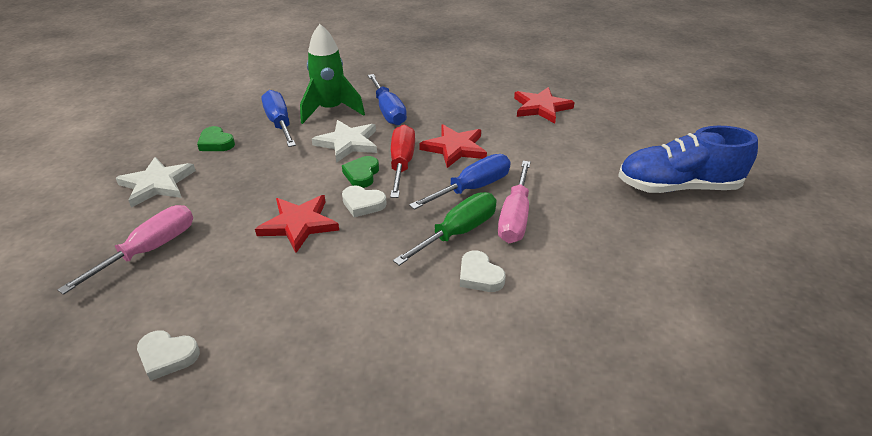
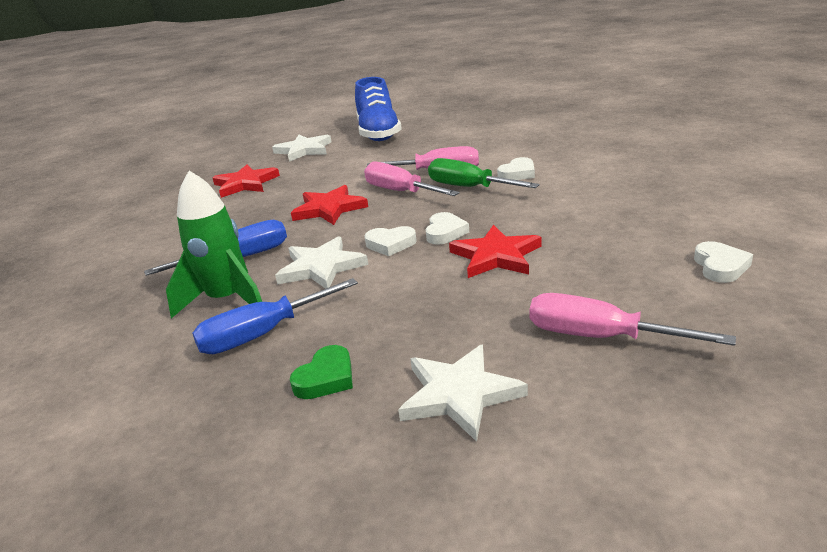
camera: 95 degrees left, 10 degrees down
green heart [342,156,379,188] -> white heart [364,226,417,256]
red screwdriver [390,124,415,198] -> none
blue screwdriver [409,154,511,210] -> pink screwdriver [364,162,460,196]
none -> white star [272,135,332,162]

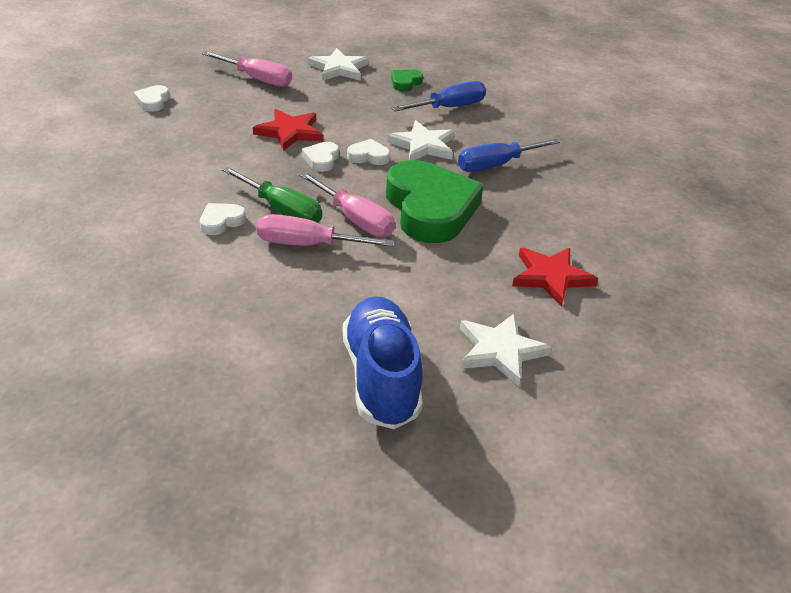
camera: 175 degrees right, 10 degrees up
green rocket [166,171,262,318] -> none
red star [291,185,368,225] -> green heart [386,160,484,243]

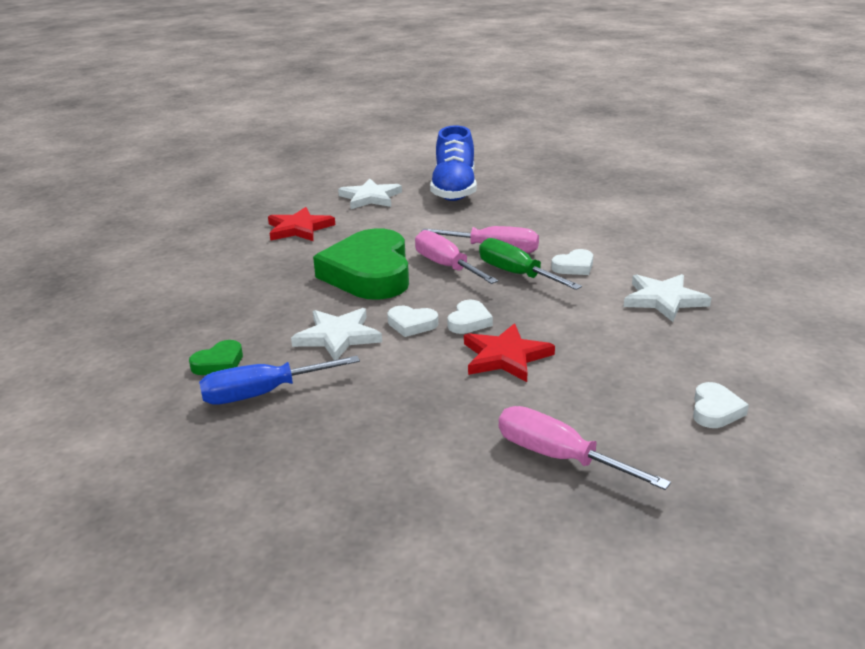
camera: 165 degrees left, 10 degrees down
white star [307,48,368,81] -> white star moved to [624,274,711,322]
green heart [391,69,423,92] -> green heart moved to [189,340,243,375]
blue screwdriver [458,138,560,172] -> none

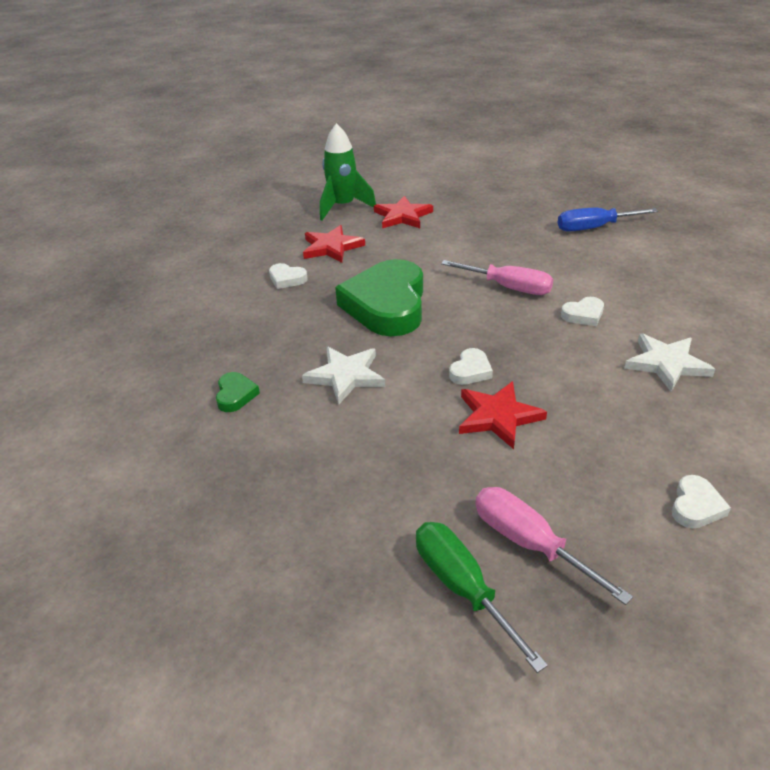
camera: 10 degrees right, 10 degrees up
green heart [189,340,243,375] -> green heart turned 60 degrees counterclockwise [216,372,260,412]
blue screwdriver [199,356,360,405] -> blue screwdriver moved to [558,208,658,232]
white star [338,178,402,209] -> red star [374,196,433,228]
white heart [387,306,438,337] -> white heart moved to [269,263,308,289]
pink screwdriver [415,230,498,284] -> none
blue shoe [430,125,477,201] -> none
green screwdriver [479,238,582,290] -> green screwdriver moved to [416,522,548,673]
none -> green rocket [320,123,376,220]

